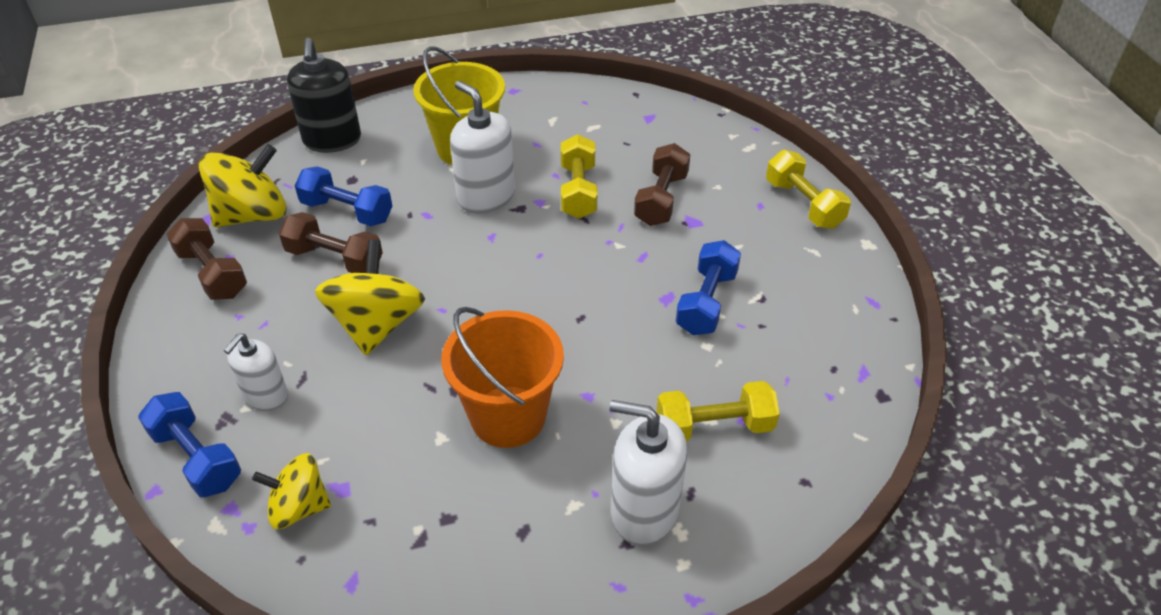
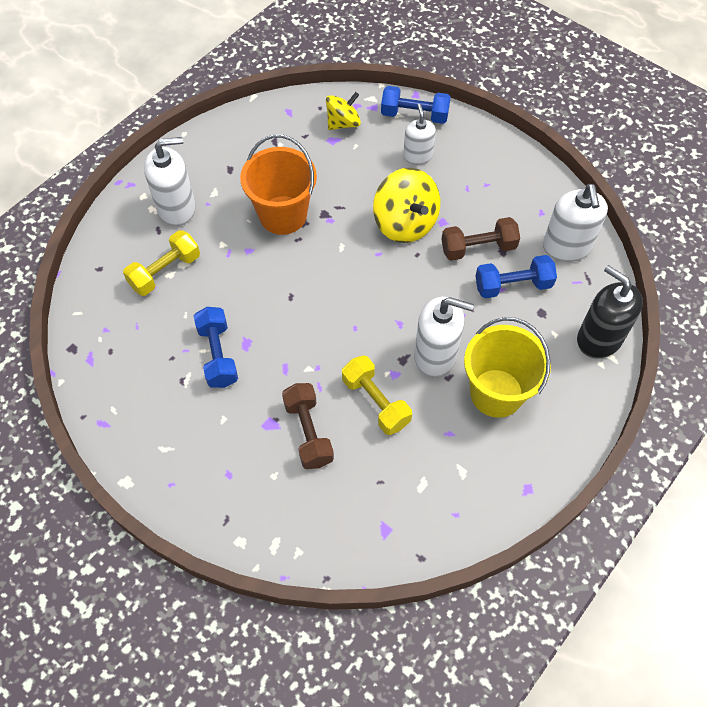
camera: 145 degrees right, 15 degrees up
brown dumbbell [166,218,247,300] -> none
yellow spinning top [199,144,287,227] -> white soap dispenser [543,184,608,262]
yellow dumbbell [766,150,851,229] -> none

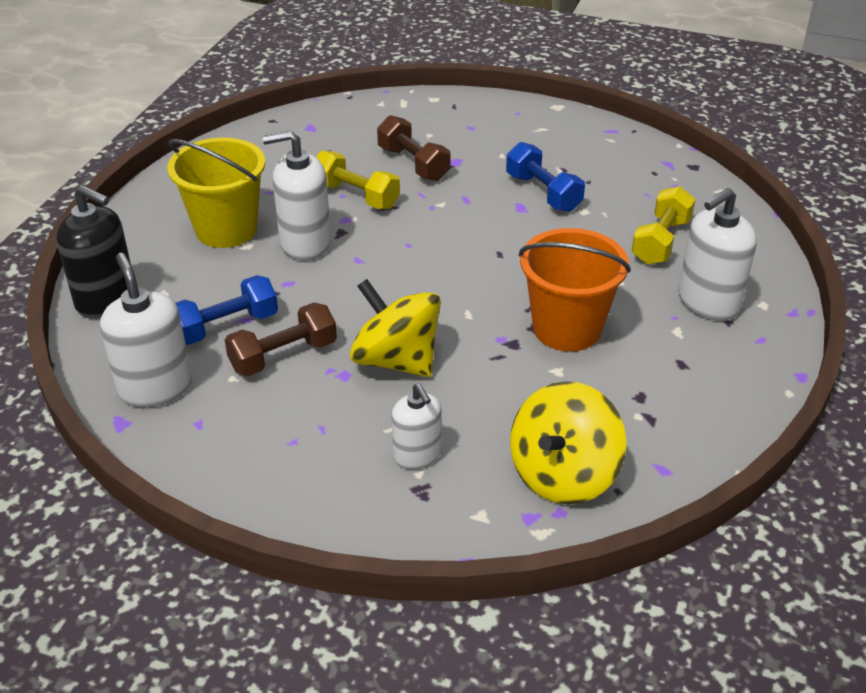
camera: 160 degrees right, 20 degrees down
yellow spinning top [326,92,361,130] -> yellow spinning top [510,381,627,504], size x1.58
blue dumbbell [381,86,451,124] -> none

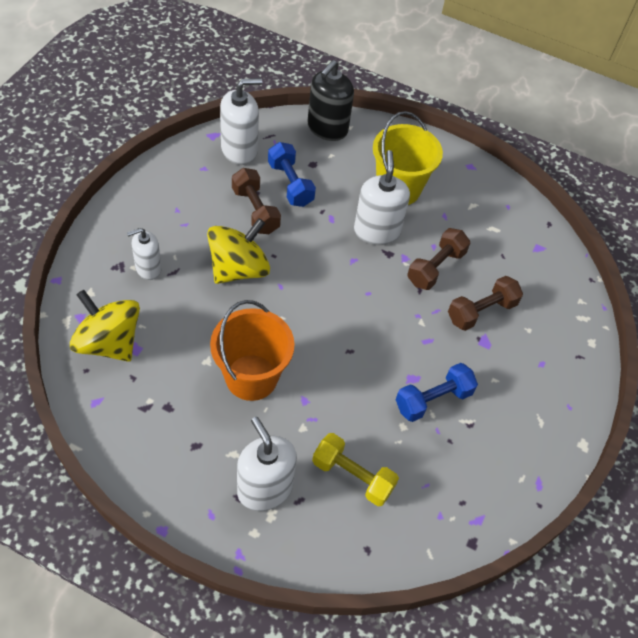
camera: 90 degrees right, 15 degrees up
yellow dumbbell [316,151,400,209] -> brown dumbbell [407,228,470,290]

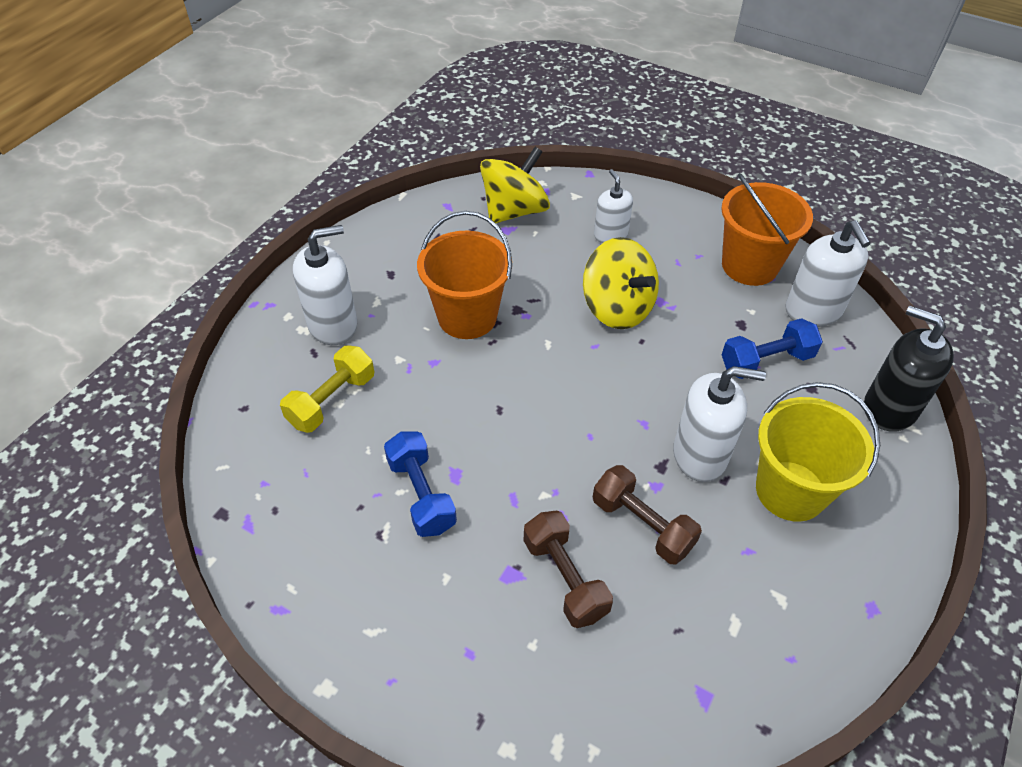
camera: 100 degrees right, 5 degrees down
brown dumbbell [232,168,281,234] -> none
none -> orange bucket [721,173,813,286]

